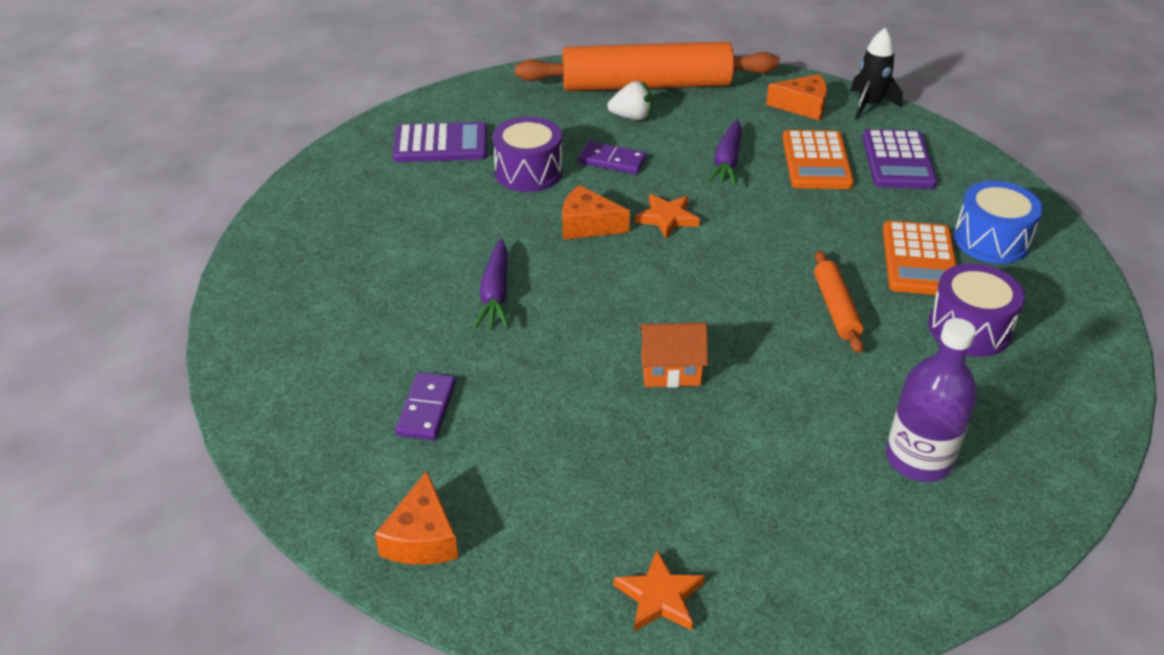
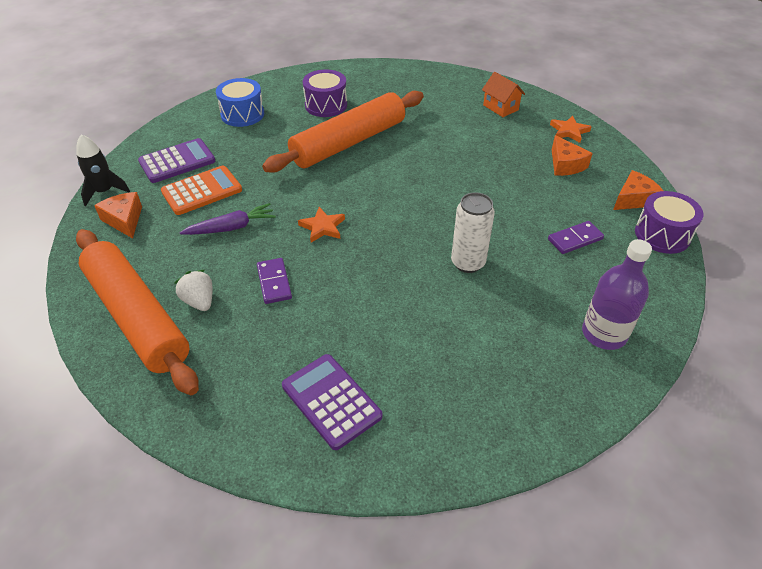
camera: 125 degrees left, 5 degrees up
purple carrot [474,239,509,329] -> white can [451,192,495,273]
purple drum [493,117,562,192] -> purple drum moved to [635,191,704,254]
orange cheese [562,185,630,240] -> orange cheese moved to [552,135,593,176]
orange house [639,323,708,388] -> orange house moved to [482,72,525,117]
orange rolling pin [814,251,864,353] -> orange rolling pin [262,91,424,173], size x2.25
orange calculator [883,221,957,295] -> none
purple bottle [886,318,977,482] -> purple bottle moved to [582,239,652,350]

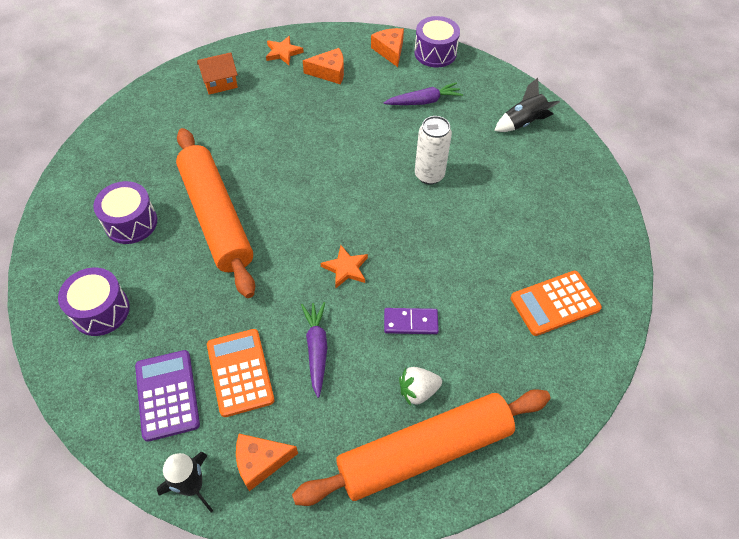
camera: 75 degrees left, 10 degrees up
blue drum [216,78,264,127] -> purple drum [58,268,130,336]
purple calculator [282,354,382,450] -> orange calculator [511,271,602,336]
purple domino [548,221,604,254] -> purple carrot [383,82,463,105]
purple bottle [582,239,652,350] -> black rocket [494,78,560,132]

